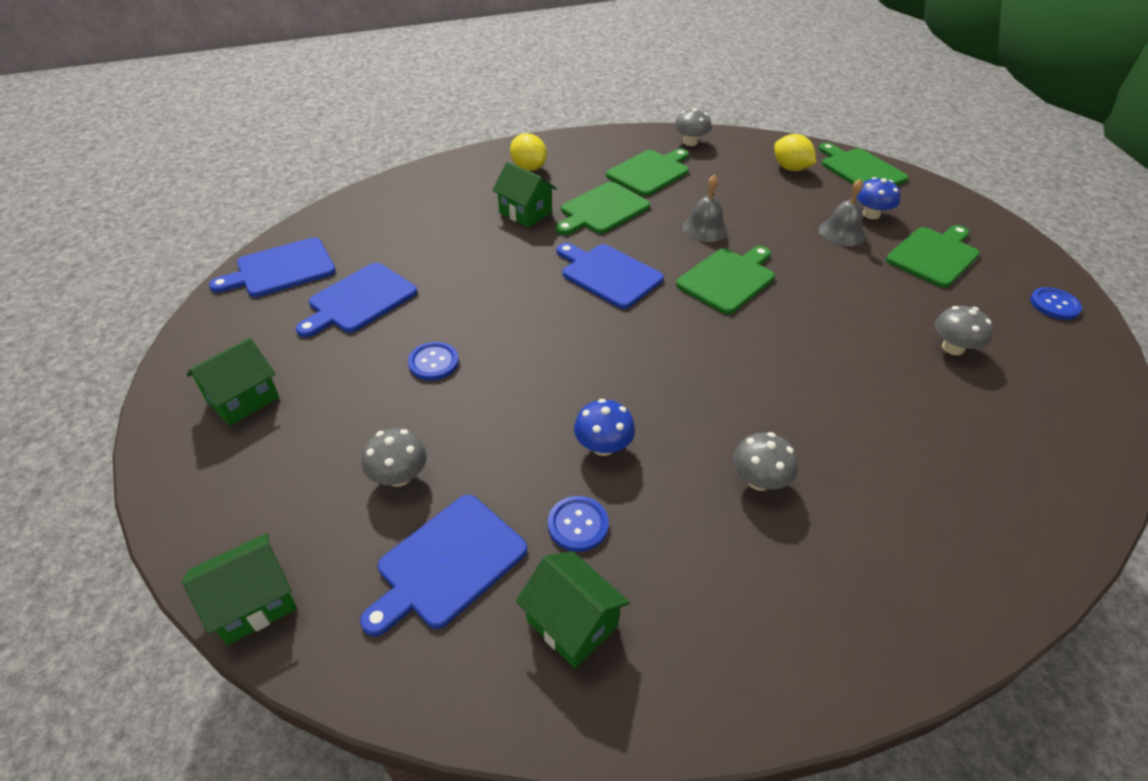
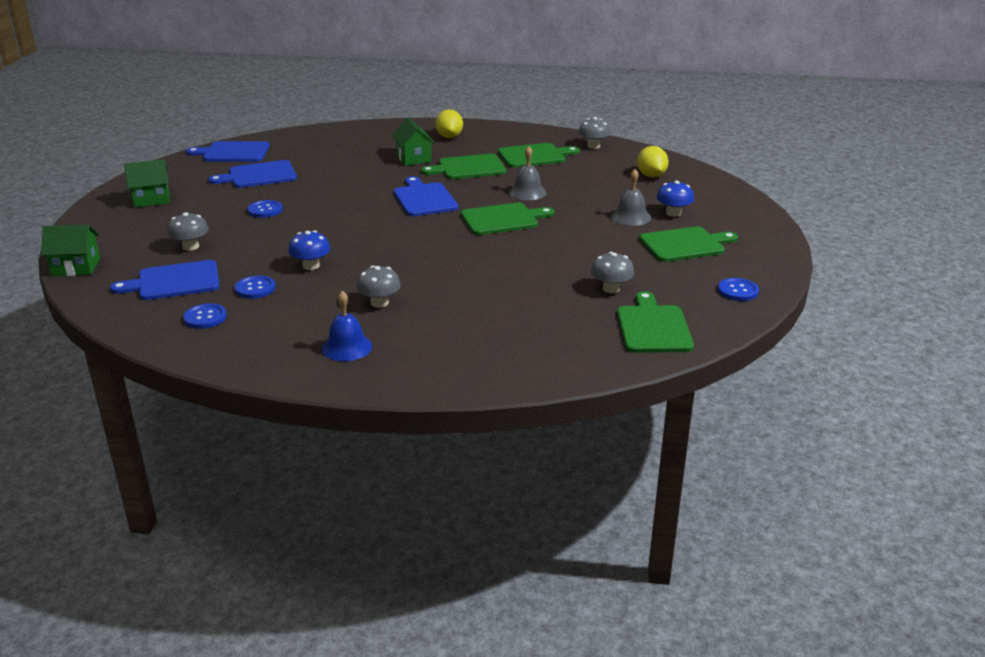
camera: 30 degrees right, 15 degrees down
green house [516,551,630,668] -> blue button [183,303,227,329]
green cutting board [819,143,908,185] -> green cutting board moved to [617,291,694,353]
none -> blue bell [322,291,372,361]

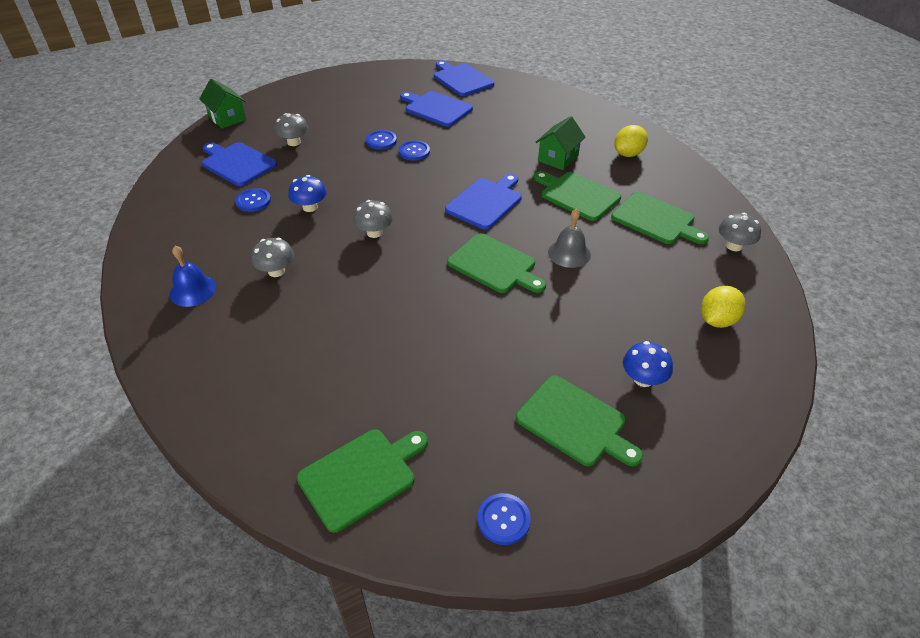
camera: 55 degrees right, 15 degrees up
green house [124,159,170,207] -> none
blue button [183,303,227,329] -> blue button moved to [399,140,430,161]
grey mushroom [591,252,634,293] -> grey mushroom moved to [353,200,393,238]
grey bell [611,169,651,226] -> none

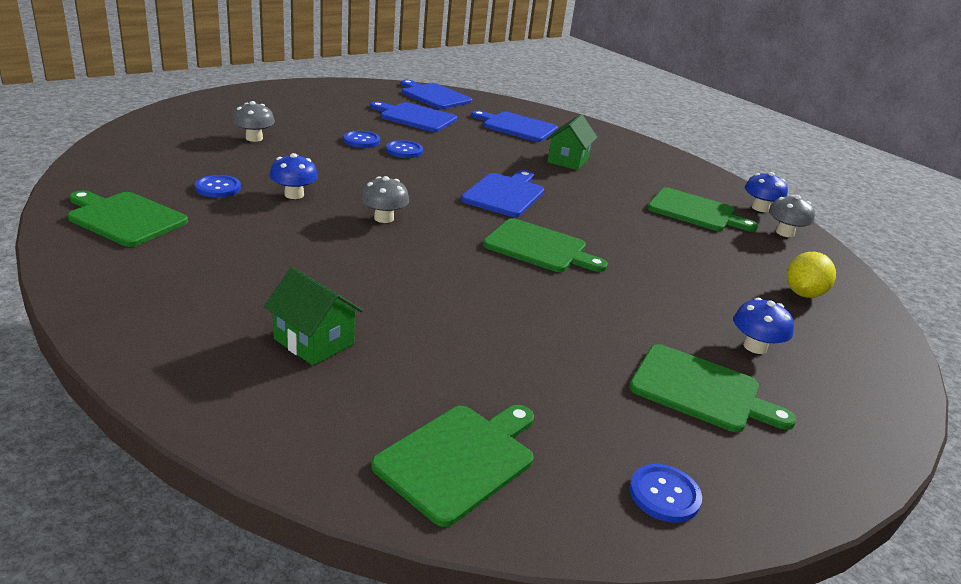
camera: 15 degrees left, 15 degrees down
blue bell [170,246,216,307] -> none
green house [199,79,246,129] -> green house moved to [264,267,363,366]
blue cutting board [202,142,277,186] -> blue cutting board moved to [471,110,558,142]
grey mushroom [251,238,294,277] -> none
green cutting board [534,171,621,221] -> green cutting board moved to [68,190,188,247]
grey bell [548,209,591,268] -> none
yellow lemon [614,125,648,157] -> none
none -> blue mushroom [745,172,788,212]

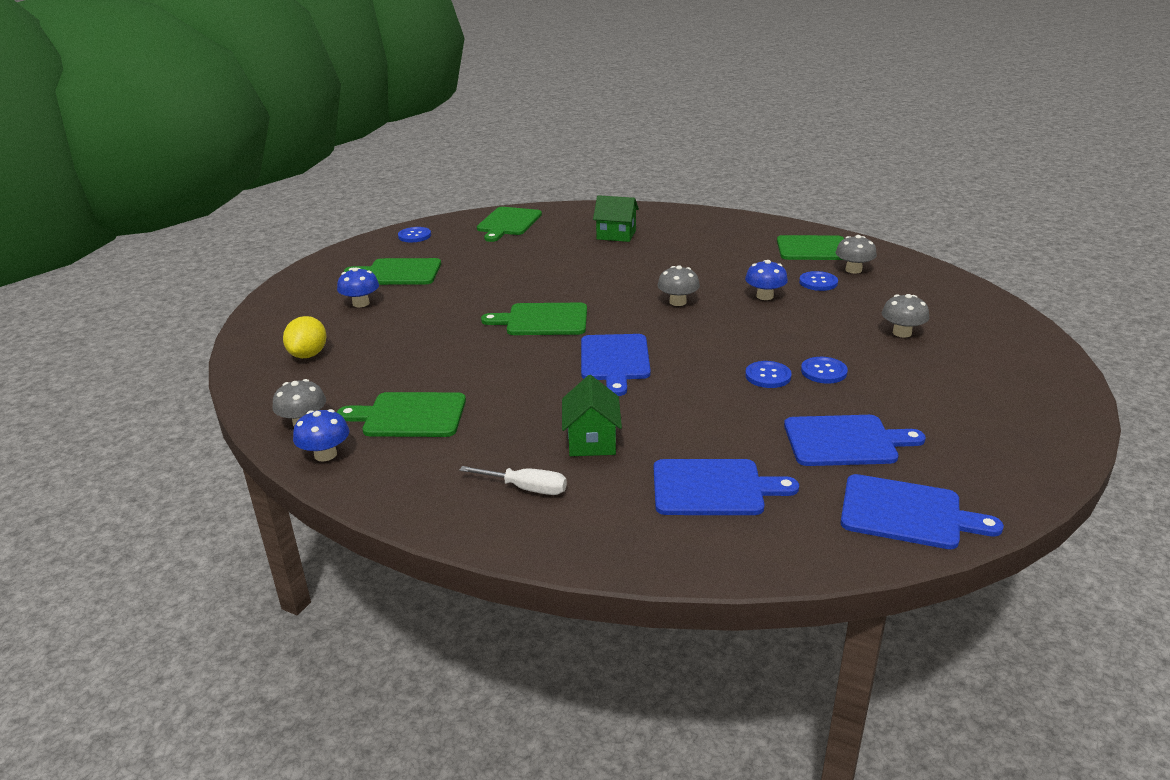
camera: 160 degrees right, 0 degrees up
none -> white screwdriver [459,466,567,495]
none -> grey mushroom [836,235,877,274]

